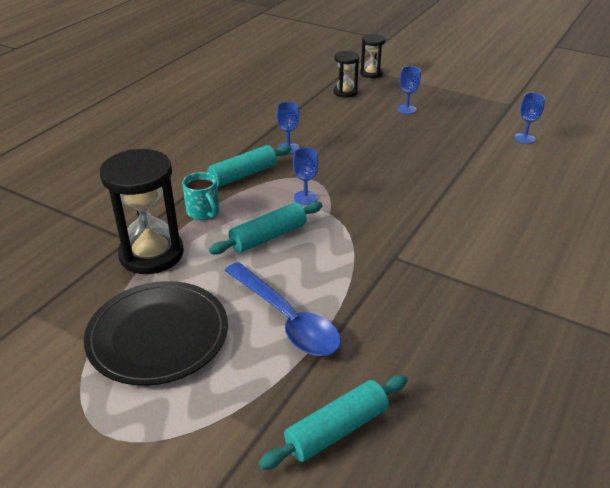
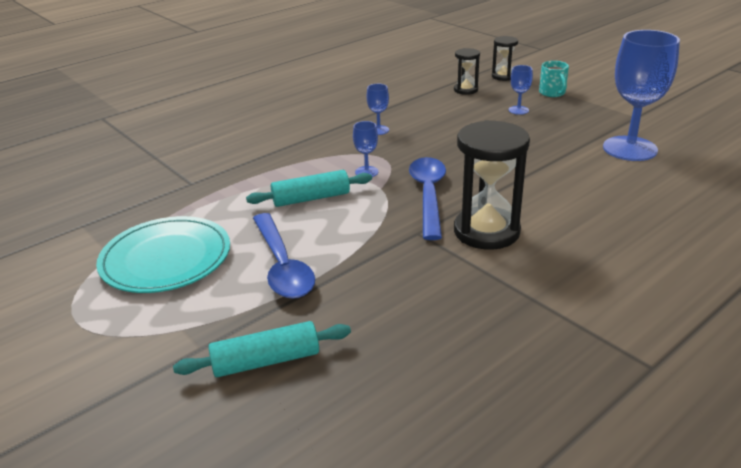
camera: 20 degrees right, 5 degrees down
black plate [84,281,228,386] -> turquoise plate [96,216,230,293]
black hourglass [100,149,184,274] -> black hourglass moved to [454,120,530,250]
turquoise mug [182,172,219,220] -> turquoise mug moved to [539,61,569,97]
turquoise rolling pin [207,145,291,187] -> none
blue goblet [514,93,545,144] -> blue goblet [603,30,680,161], size x2.29
none -> blue spoon [409,157,446,240]

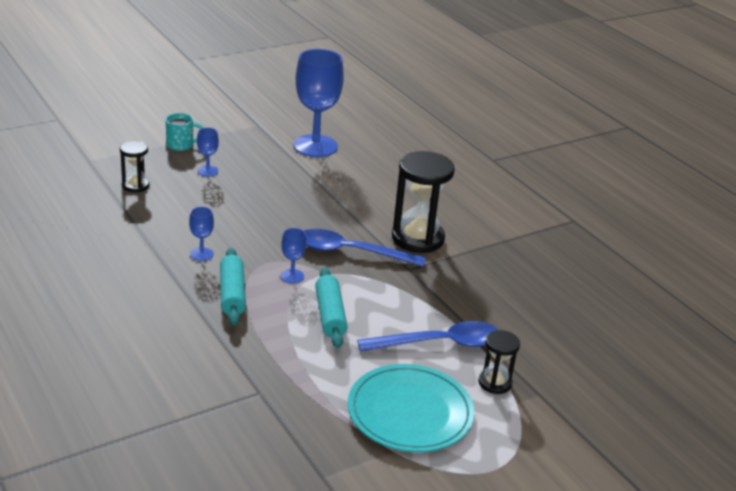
camera: 85 degrees left, 0 degrees up
turquoise rolling pin [173,321,351,377] -> turquoise rolling pin moved to [220,248,246,325]
black hourglass [492,36,518,81] -> black hourglass moved to [478,330,520,394]

